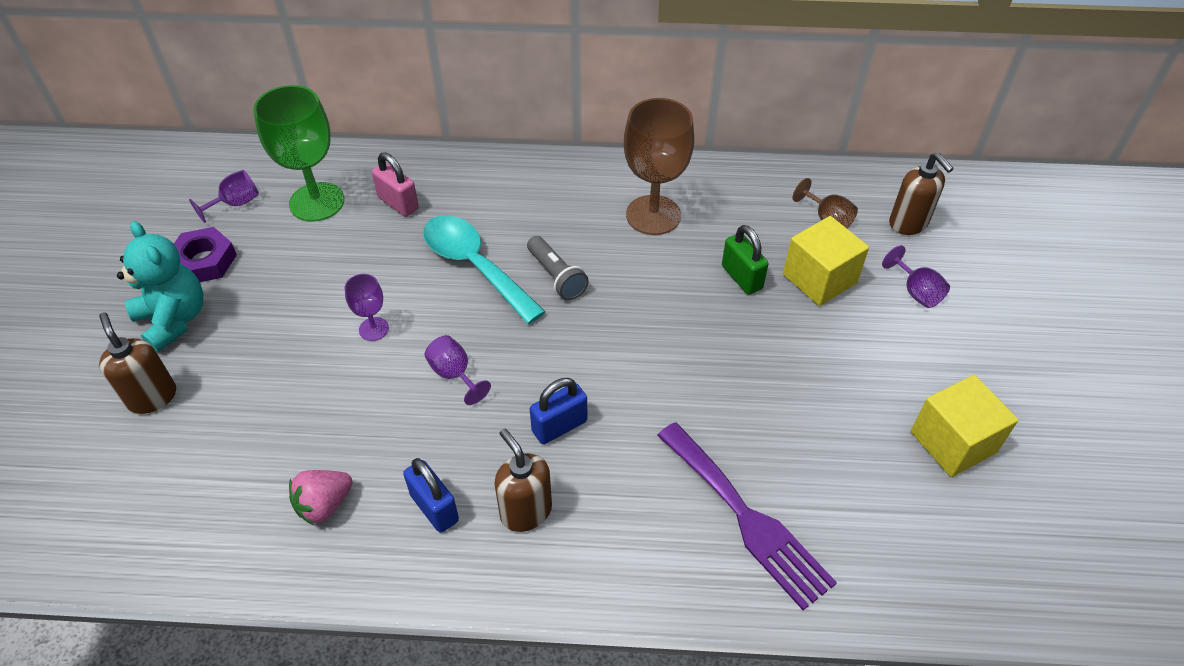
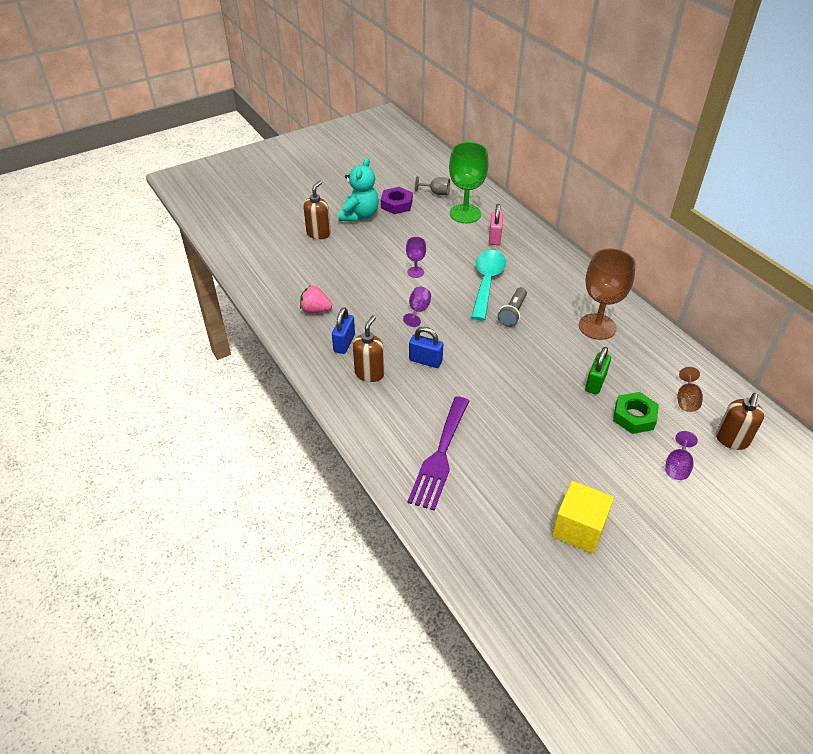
camera: 55 degrees right, 5 degrees down
purple goblet [189,170,259,223] -> grey goblet [415,176,450,195]
yellow cube [783,216,869,306] -> green nut [613,392,659,434]

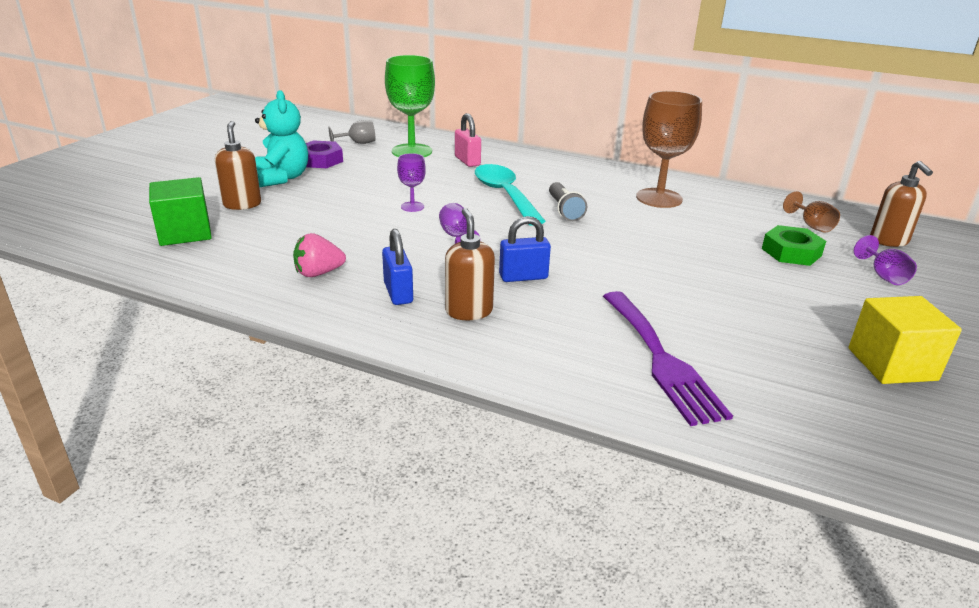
camera: 35 degrees left, 15 degrees down
green padlock [585,347,611,395] -> none
none -> green cube [149,177,212,246]

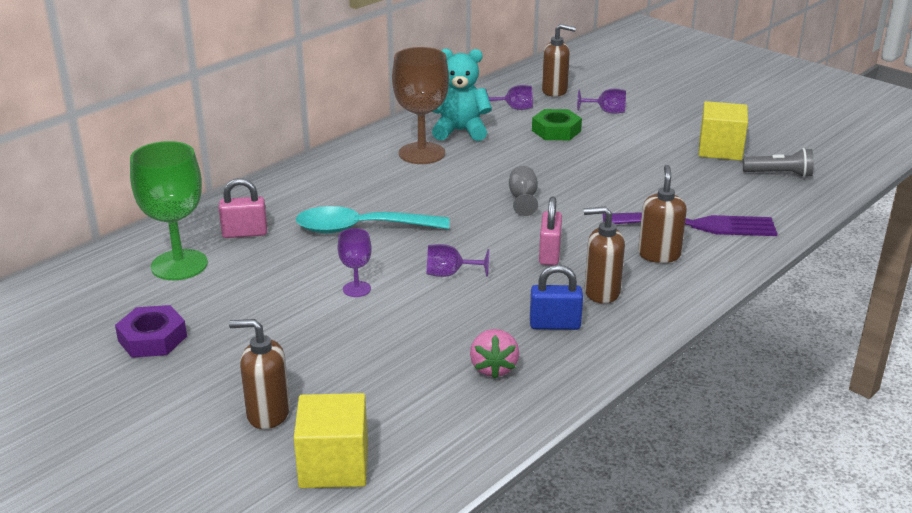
camera: 70 degrees left, 0 degrees up
green cube [149,177,212,246] -> yellow cube [294,393,368,488]
turquoise teddy bear [255,90,308,187] -> turquoise teddy bear moved to [432,49,492,141]
grey goblet [329,120,375,144] -> grey goblet moved to [509,166,538,216]
blue padlock [499,216,551,282] -> pink padlock [539,197,562,265]
grey flashlight [549,182,587,221] -> grey flashlight moved to [743,148,814,178]
brown goblet [783,191,840,233] -> purple goblet [486,85,533,110]
none -> brown soap dispenser [638,165,687,263]

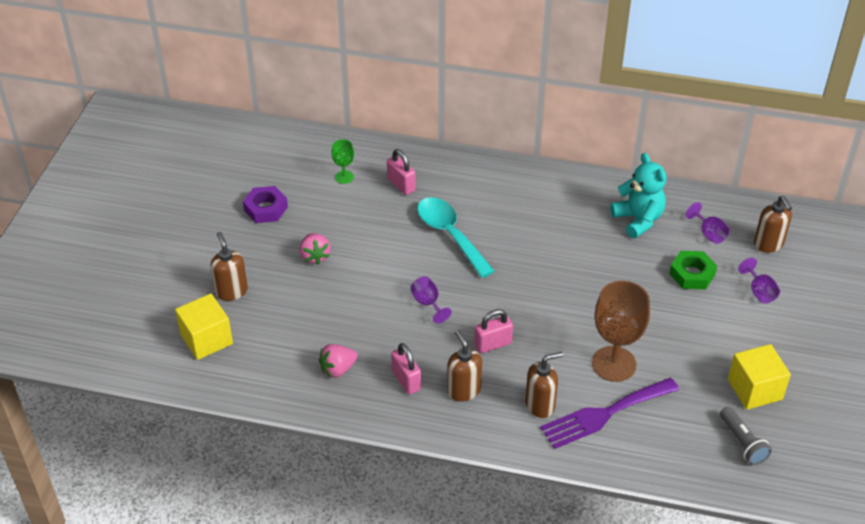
camera: 60 degrees right, 15 degrees up
green goblet [130,141,208,280] -> green goblet [331,139,354,184], size x0.49
purple goblet [338,228,372,297] -> none
brown goblet [392,47,449,164] -> brown goblet moved to [592,281,650,382]
grey goblet [509,166,538,216] -> none
blue padlock [530,265,583,330] -> pink padlock [391,343,421,395]
purple fork [603,213,778,236] -> purple fork turned 90 degrees clockwise [540,378,679,449]
none -> pink strawberry [299,233,331,265]

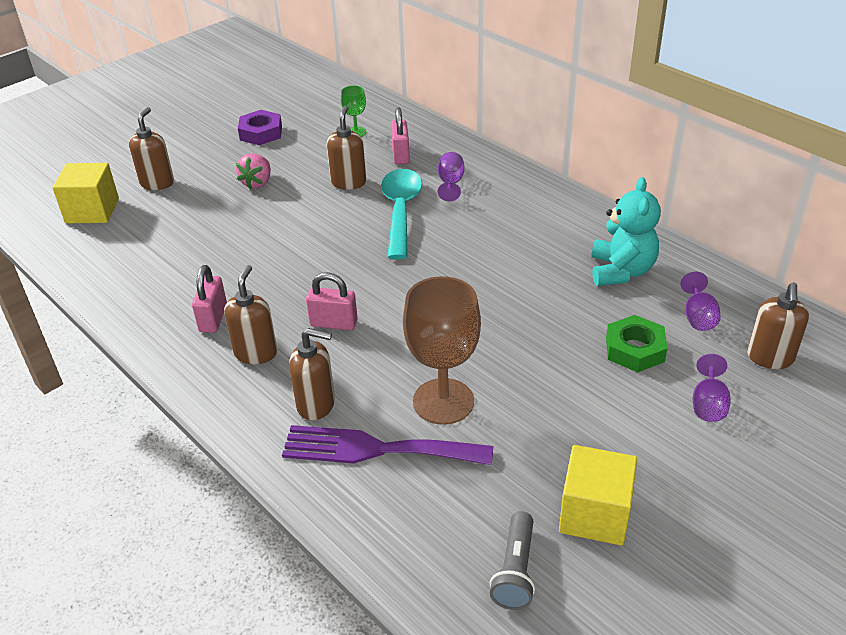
camera: 35 degrees right, 5 degrees down
pink strawberry [319,344,358,378] -> none
purple goblet [410,276,452,324] -> purple goblet moved to [438,152,464,201]
none -> brown soap dispenser [327,106,366,190]

